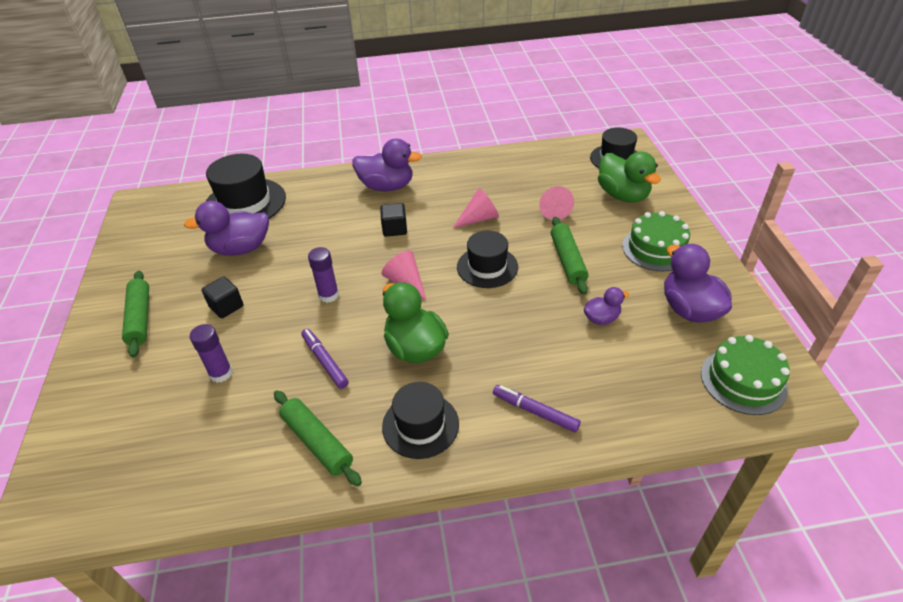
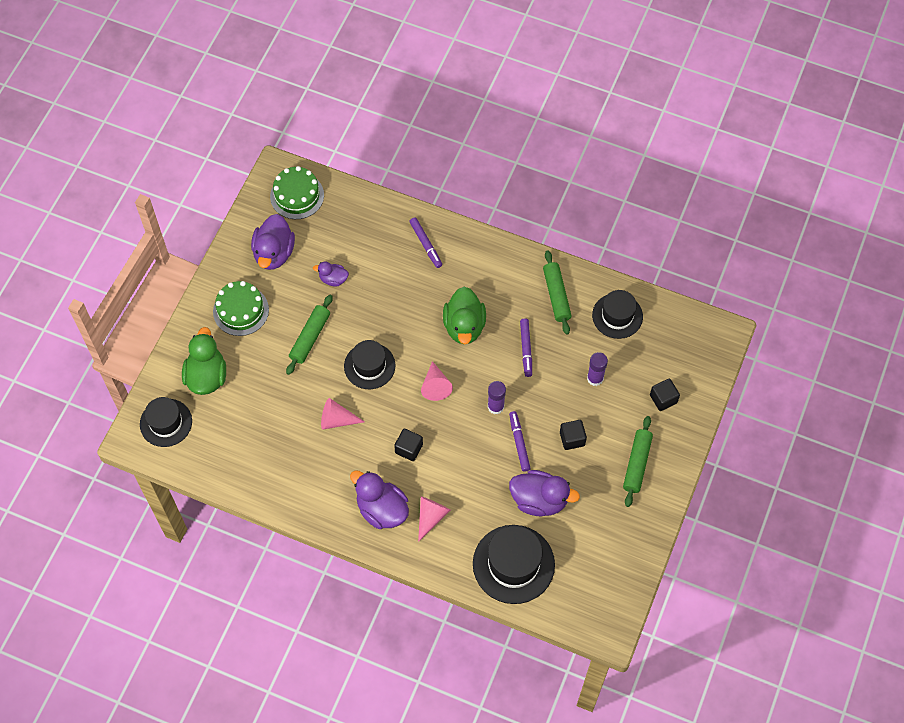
camera: 150 degrees left, 20 degrees up
black hat [382,382,459,459] -> black hat moved to [592,290,643,339]
pink cone [539,186,574,220] -> pink cone moved to [418,496,451,542]
none -> purple marker [509,411,531,472]
none -> black cube [650,379,680,411]

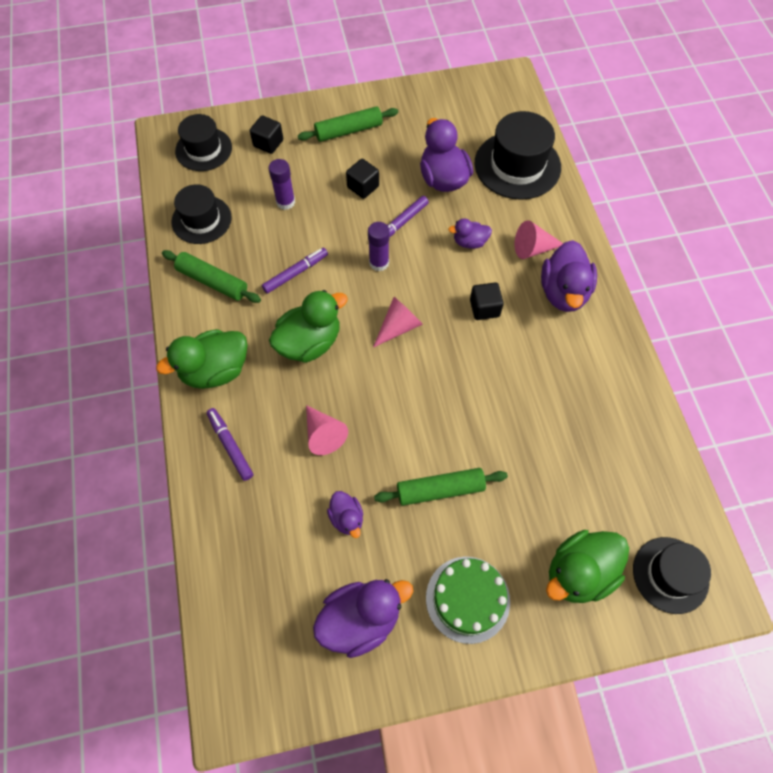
camera: 125 degrees left, 0 degrees up
green cake [270,166,324,219] -> none
pink cone [321,398,364,430] -> pink cone moved to [306,405,348,455]
black hat [344,340,395,389] -> black hat moved to [175,114,232,171]
purple marker [409,217,442,268] -> purple marker turned 60 degrees counterclockwise [207,408,253,481]
green rolling pin [543,250,572,335] -> green rolling pin turned 75 degrees clockwise [162,250,261,303]
none -> green duck [156,329,248,389]
none -> purple duck [448,218,492,249]

